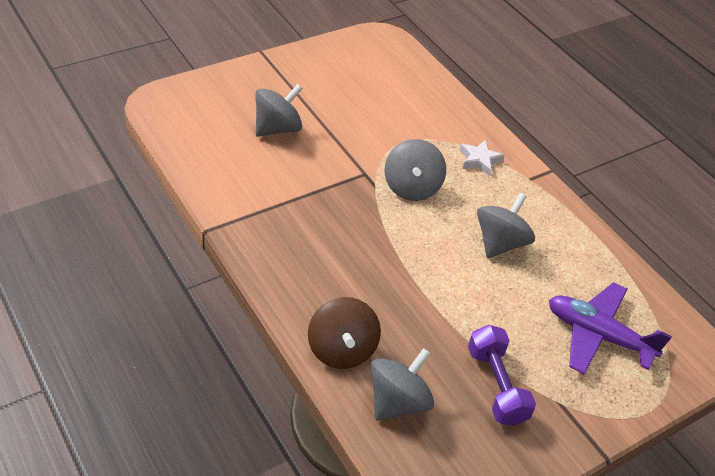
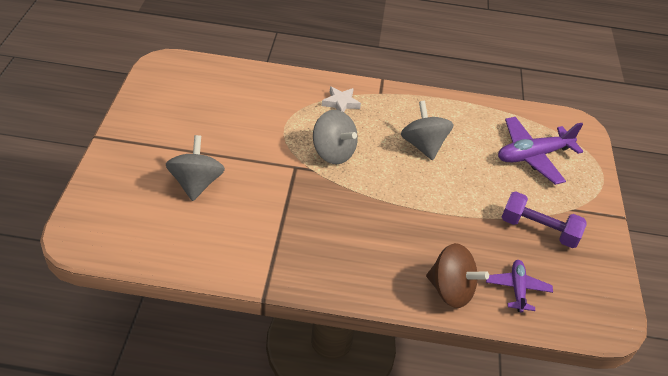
camera: 50 degrees left, 0 degrees up
grey spinning top [370,348,434,421] -> purple plane [486,260,553,313]

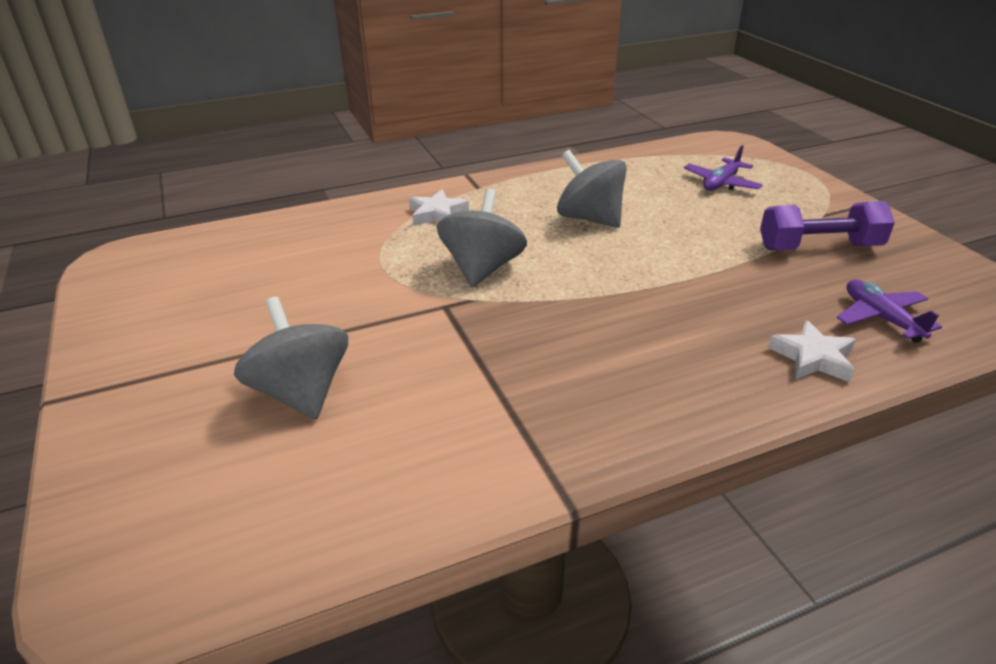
camera: 25 degrees left, 10 degrees down
grey spinning top [313,110,358,164] -> grey spinning top turned 90 degrees counterclockwise [437,189,527,287]
brown spinning top [426,243,489,308] -> white star [768,320,856,382]
purple plane [498,117,583,185] -> purple plane [684,145,762,191], size x0.59

